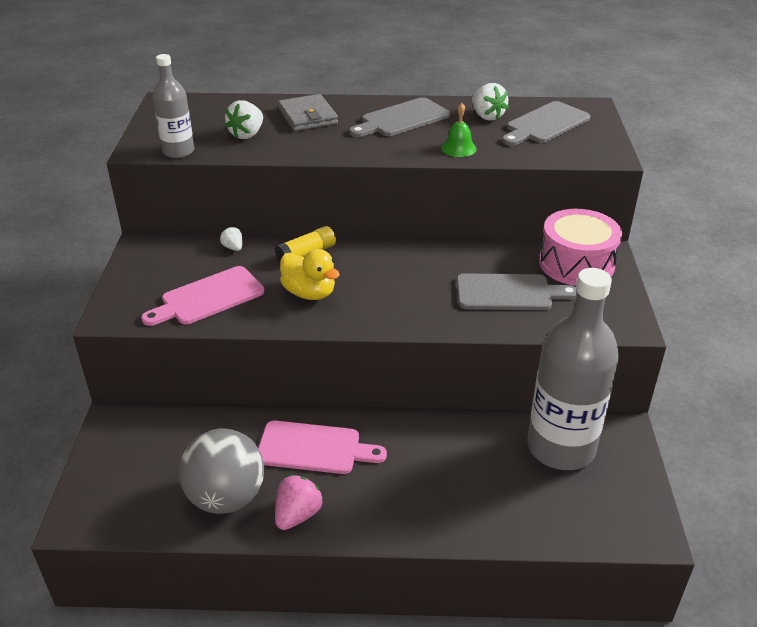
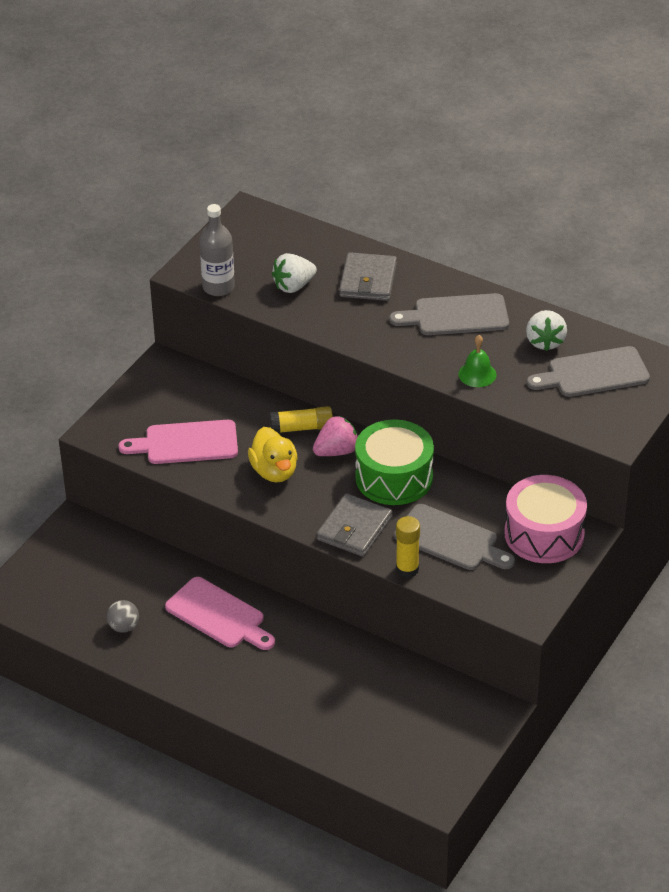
camera: 30 degrees right, 5 degrees up
grey ball [179,428,264,514] -> grey ball [107,600,139,633], size x0.44
white strawberry [220,227,242,251] -> none
pink strawberry [275,475,323,530] -> pink strawberry moved to [313,416,358,456]
grey bottle [527,268,619,470] -> none
none -> grey wallet [317,493,392,557]
none -> green drum [355,419,434,505]
none -> yellow glue stick [396,516,420,578]

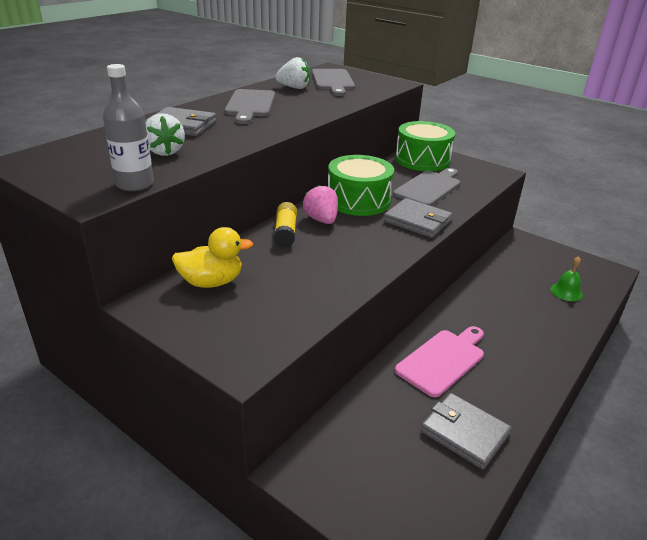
camera: 85 degrees left, 10 degrees down
grey ball [107,600,139,633] -> grey wallet [421,393,511,470]
pink cutting board [118,420,238,464] -> none
yellow duck [248,427,298,482] -> yellow duck moved to [172,227,253,288]
yellow glue stick [396,516,420,578] -> none
green bell [458,335,496,387] -> green bell moved to [551,256,583,301]
pink drum [504,475,587,563] -> green drum [395,121,455,171]

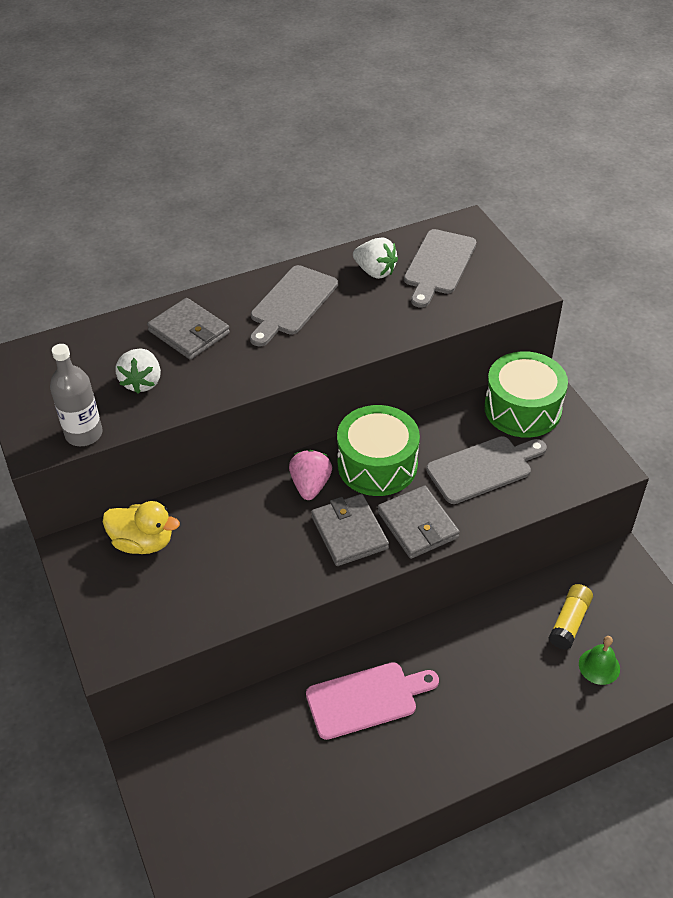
camera: 30 degrees right, 15 degrees up
yellow glue stick [274,202,297,247] -> yellow glue stick moved to [549,584,593,650]
grey wallet [421,393,511,470] -> grey wallet moved to [311,494,389,566]

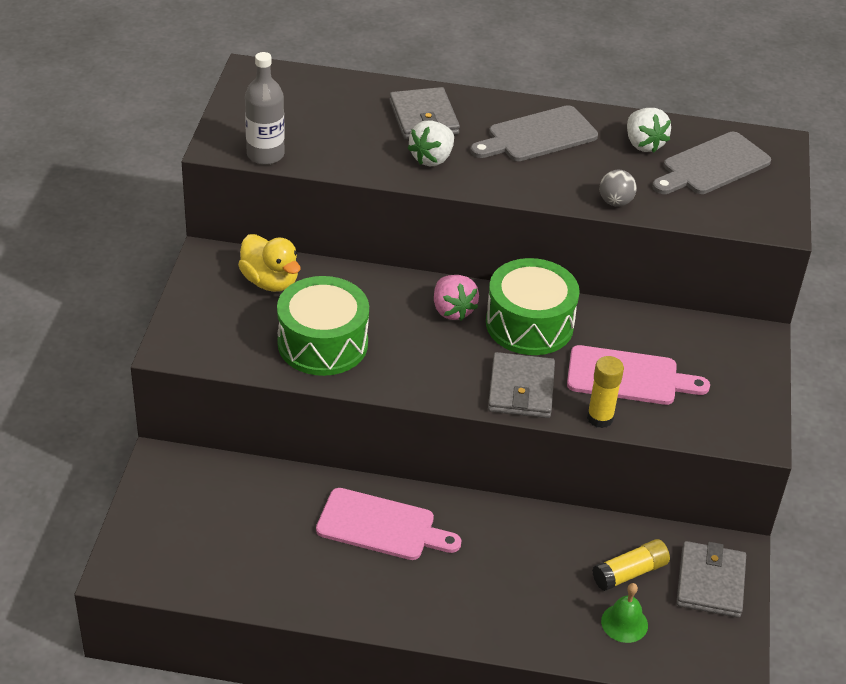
camera: 30 degrees right, 5 degrees down
white strawberry [115,348,161,394] -> white strawberry moved to [408,120,454,166]
pink strawberry [289,450,332,500] -> pink strawberry turned 120 degrees clockwise [434,275,479,321]
grey wallet [311,494,389,566] -> grey wallet moved to [676,541,746,618]
grey cutting board [426,436,547,504] -> pink cutting board [567,345,710,405]
green drum [484,351,568,438] -> green drum moved to [277,276,369,376]
none -> yellow glue stick [587,356,624,428]
none -> grey ball [600,170,637,207]

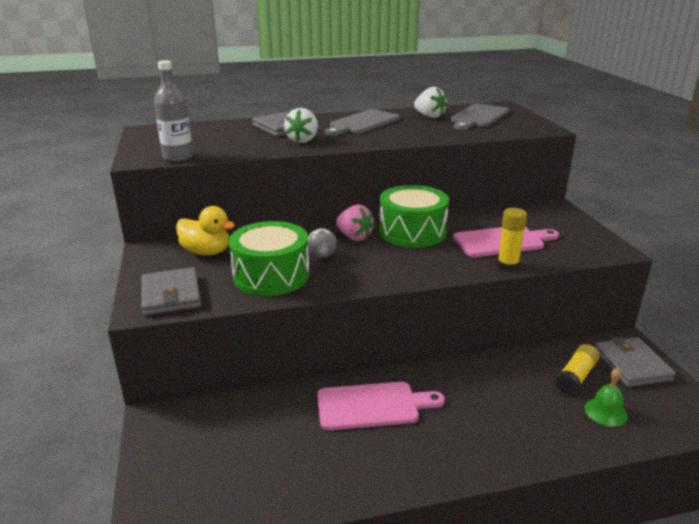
camera: 20 degrees left, 15 degrees down
grey wallet [488,352,555,418] -> grey wallet moved to [141,267,201,316]
grey ball [600,170,637,207] -> grey ball moved to [308,228,337,258]

